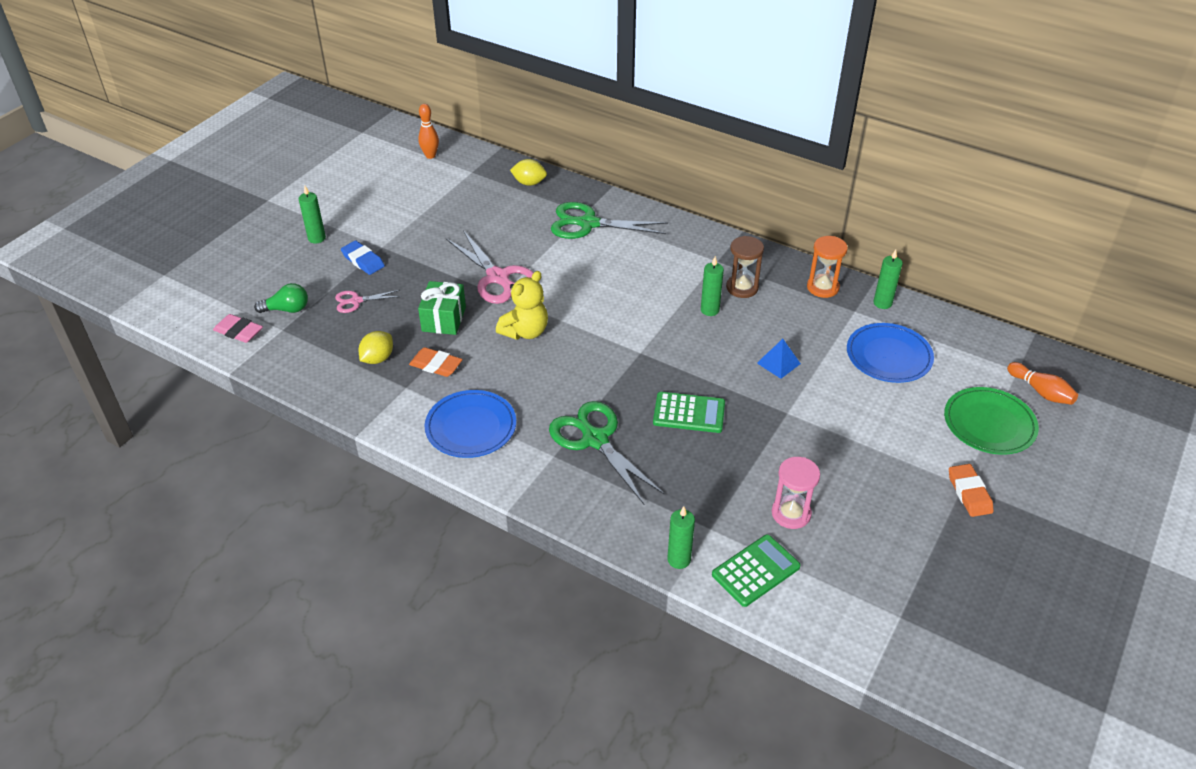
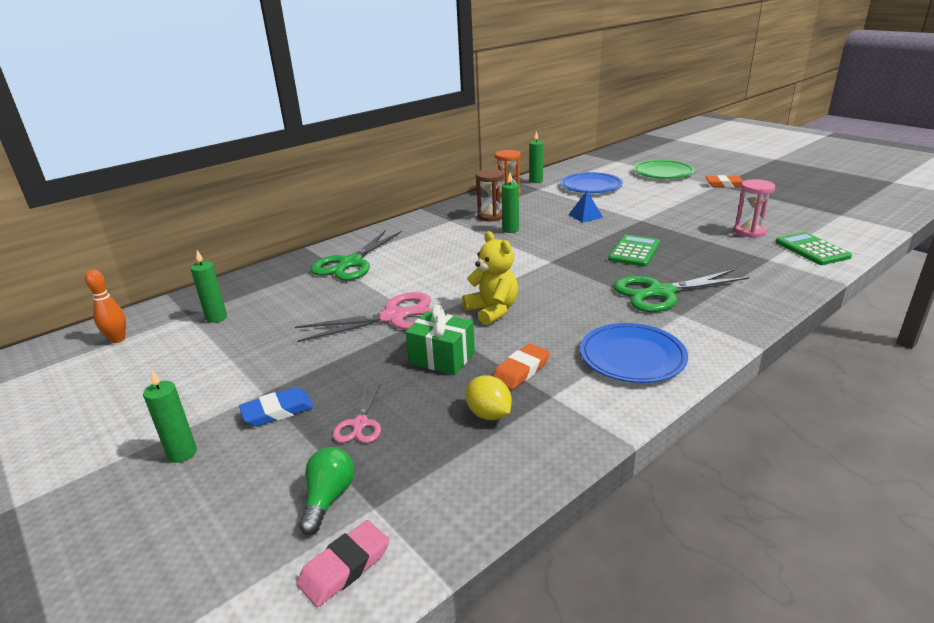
camera: 70 degrees left, 15 degrees down
yellow lemon [510,159,547,186] -> none
green candle [667,506,695,569] -> green candle moved to [191,250,227,323]
orange bowling pin [1007,362,1078,405] -> none

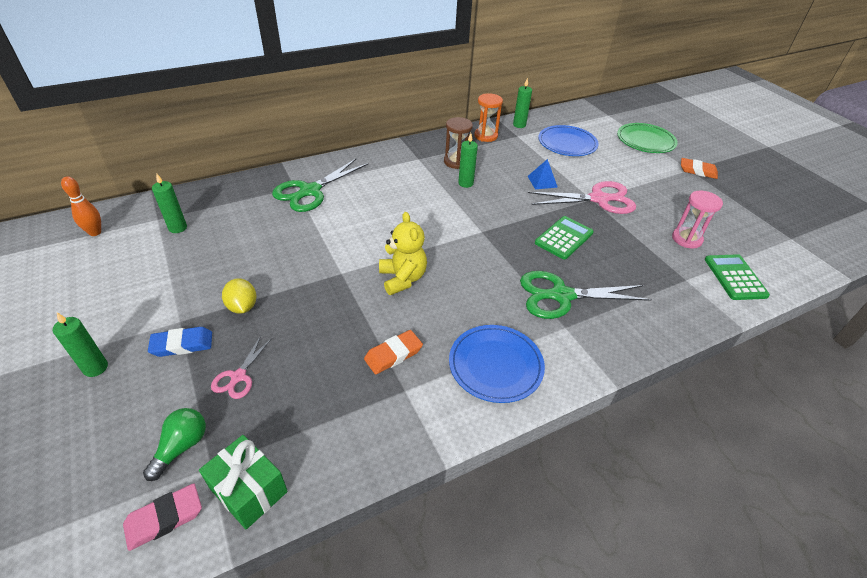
camera: 10 degrees right, 15 degrees up
pink scissors [295,292,432,342] -> pink scissors moved to [528,181,636,214]
green gift [405,304,475,375] -> green gift moved to [199,435,288,529]
yellow lemon [465,375,512,420] -> yellow lemon moved to [222,278,256,314]

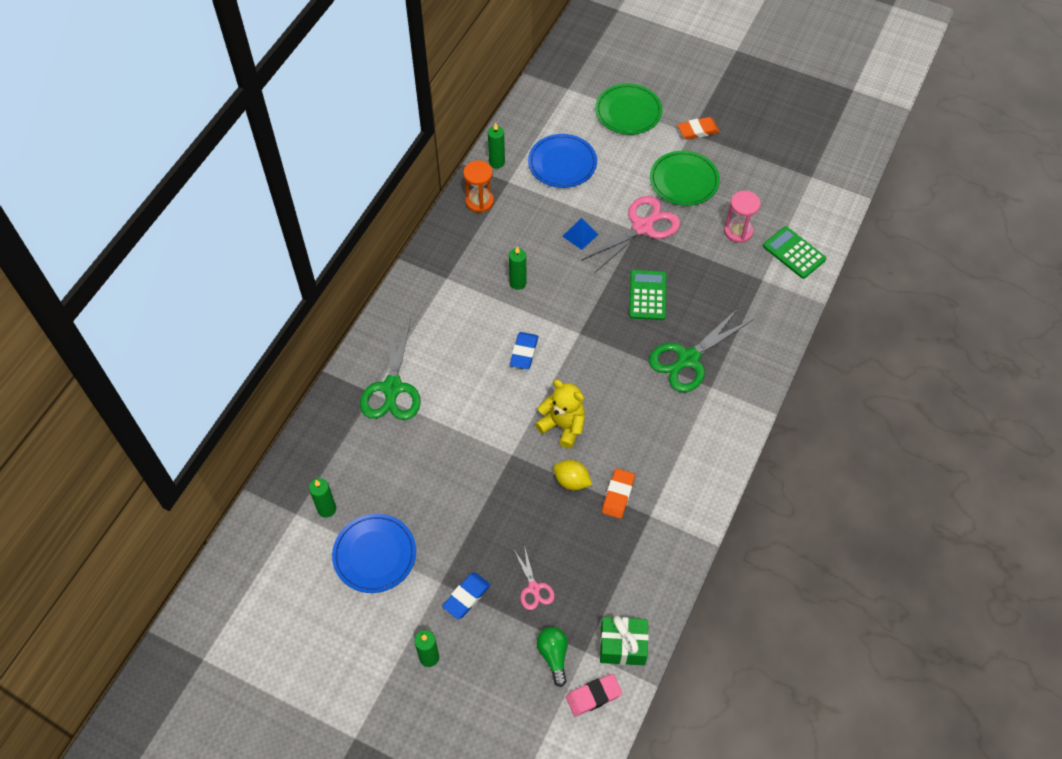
camera: 35 degrees left, 15 degrees up
orange bowling pin [61,176,101,236] -> none
pink eraser [123,483,202,551] -> pink eraser turned 45 degrees clockwise [566,674,622,716]
yellow lemon [222,278,256,314] -> yellow lemon moved to [553,460,592,490]
brown hourglass [444,117,473,169] -> none
blue plate [449,325,545,403] -> blue plate moved to [332,514,416,593]
none -> blue eraser [510,332,538,369]
none -> green plate [650,151,720,206]

